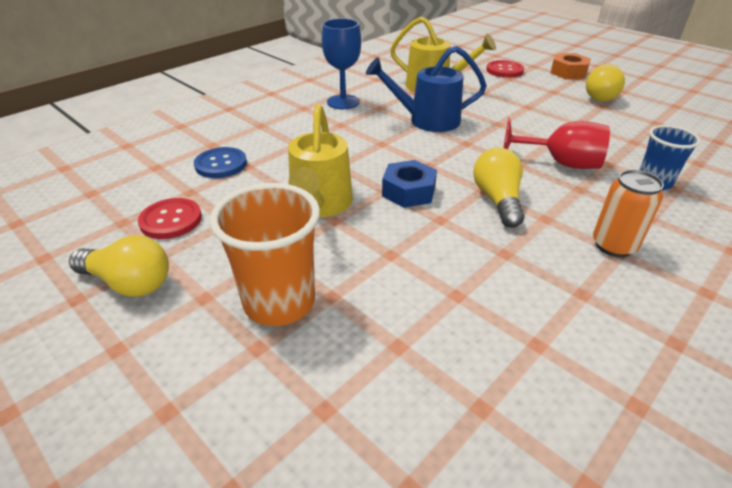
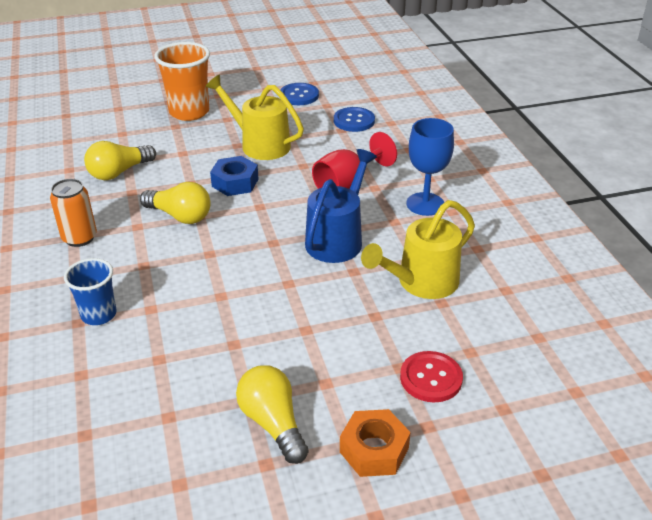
camera: 120 degrees right, 0 degrees up
yellow light bulb [69,235,169,297] -> yellow light bulb moved to [84,141,156,180]
red button [138,198,202,239] -> blue button [280,83,319,105]
red goblet [503,118,610,169] -> red goblet moved to [312,132,397,189]

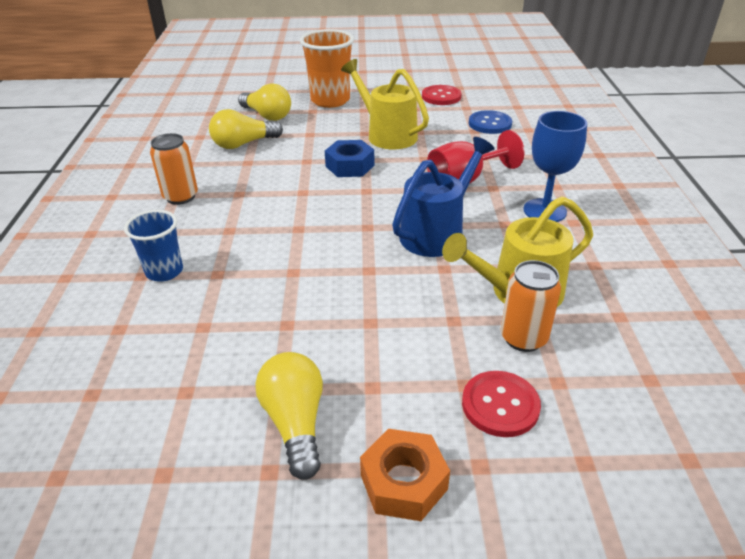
camera: 15 degrees right, 0 degrees up
yellow light bulb [140,182,211,224] -> yellow light bulb moved to [238,83,291,121]
blue button [280,83,319,105] -> red button [422,85,462,105]
none -> orange can [501,260,561,352]

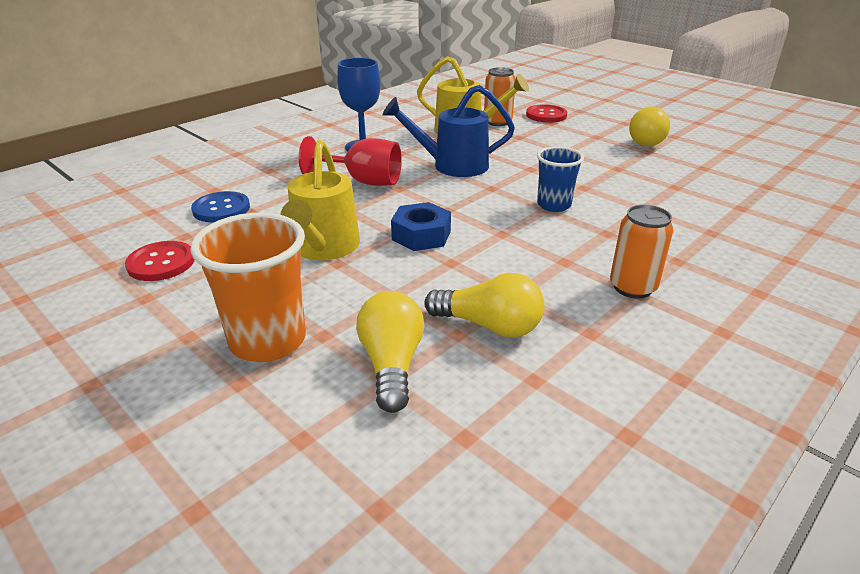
camera: 135 degrees left, 5 degrees down
blue cup [124,210,183,282] -> blue cup moved to [537,146,584,212]
orange nut [360,429,450,521] -> none

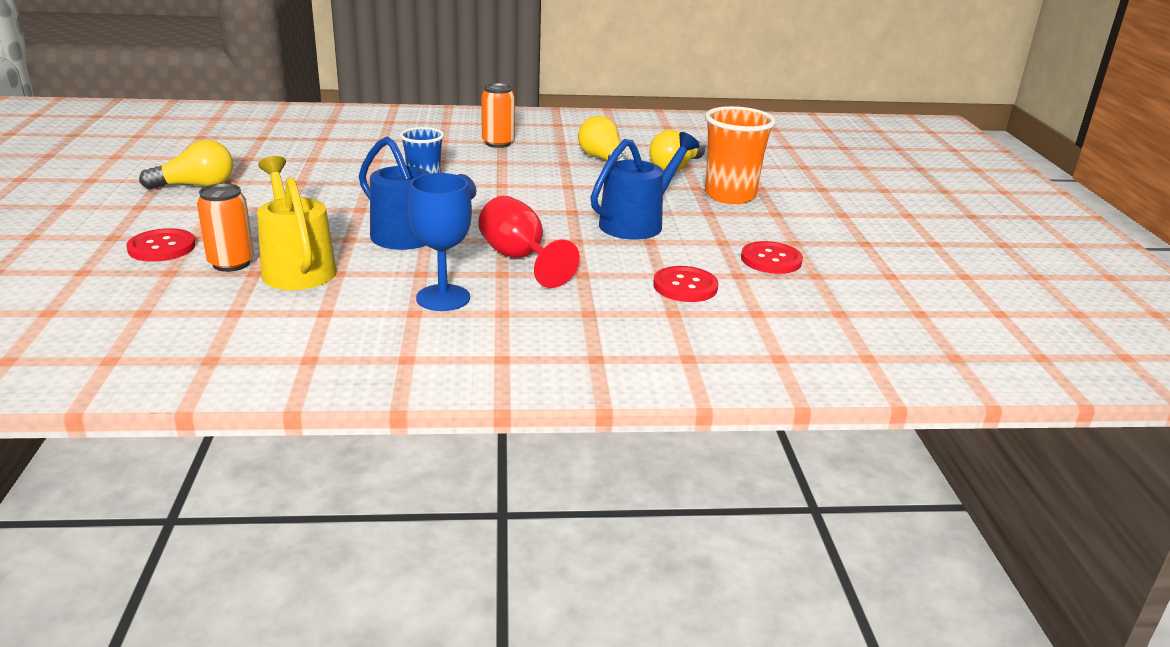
camera: 140 degrees left, 5 degrees down
blue button [191,191,250,223] -> red button [653,266,719,302]
yellow watering can [280,140,360,260] -> blue watering can [590,132,700,240]
blue nut [391,202,451,251] -> none

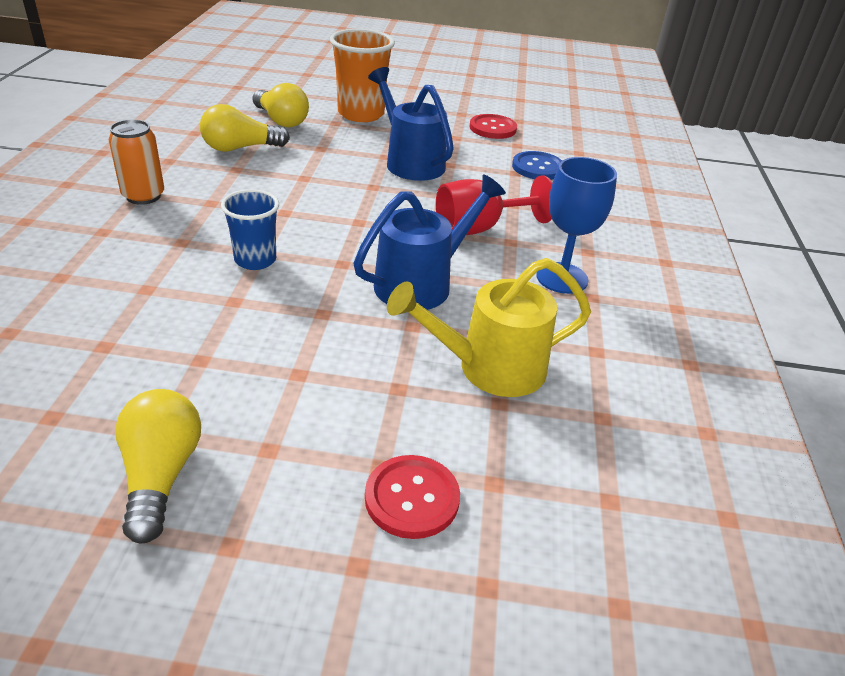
camera: 80 degrees left, 10 degrees up
orange can [197,183,254,272] -> none
red button [653,266,719,302] -> blue button [512,151,562,180]

